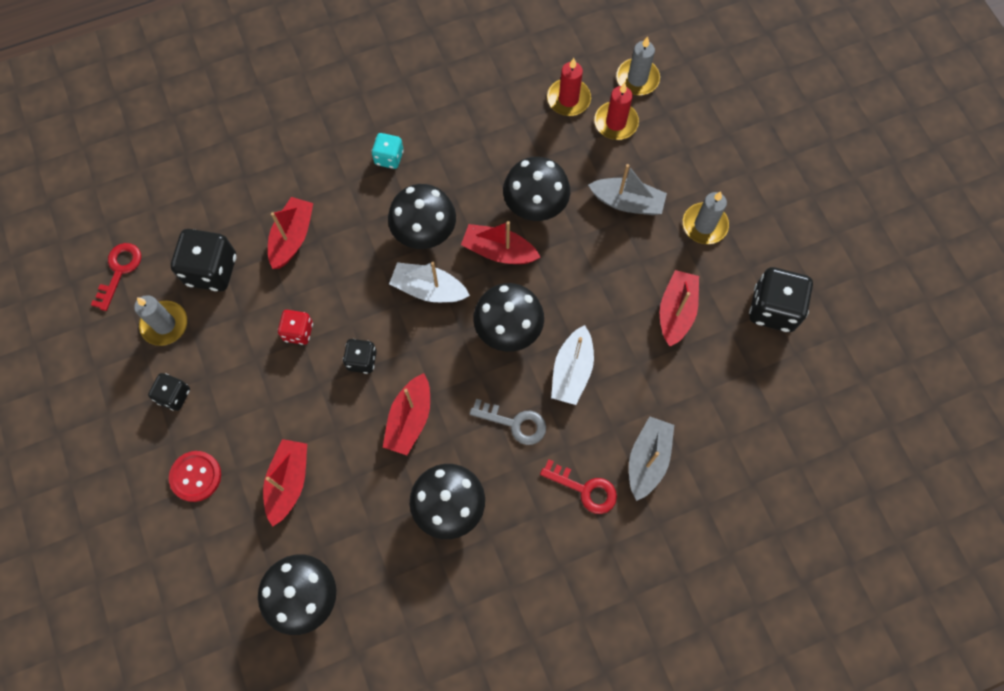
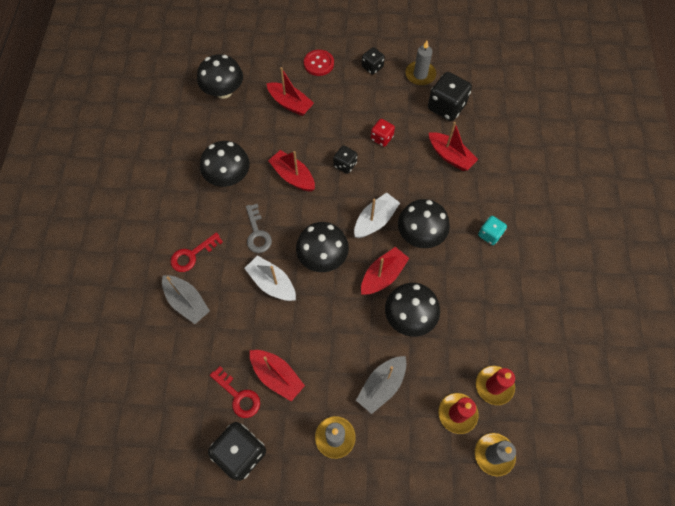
camera: 115 degrees right, 5 degrees down
red key [91,243,141,311] -> red key moved to [210,366,260,418]
grey key [469,399,546,445] -> grey key turned 60 degrees counterclockwise [246,204,272,253]

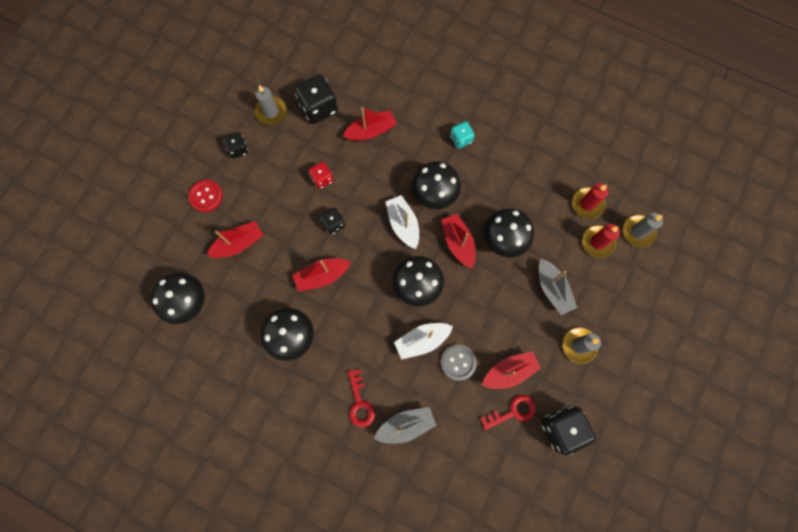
camera: 65 degrees left, 10 degrees up
grey key [246,204,272,253] -> none
none -> grey button [441,344,477,381]

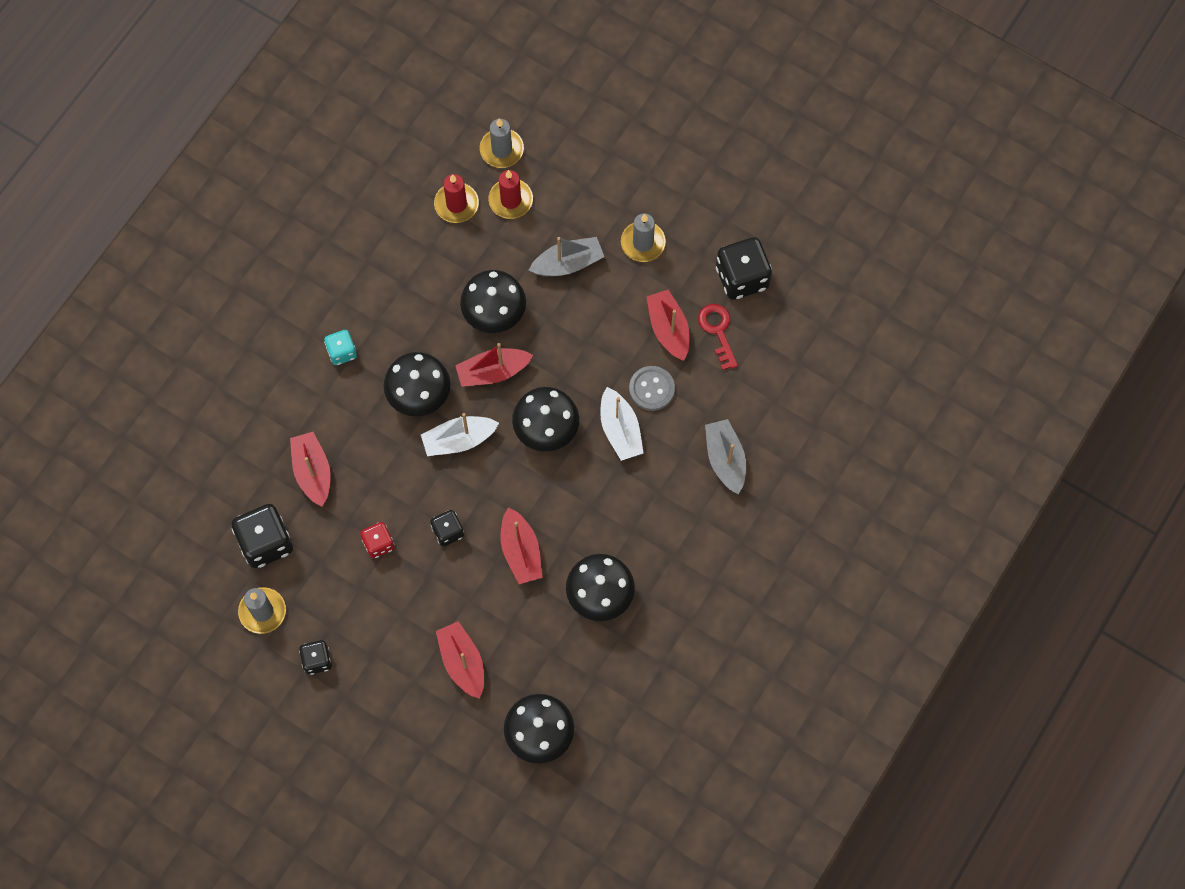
camera: 85 degrees left, 5 degrees down
red button [188,180,223,212] -> none
red key [348,369,375,428] -> none

